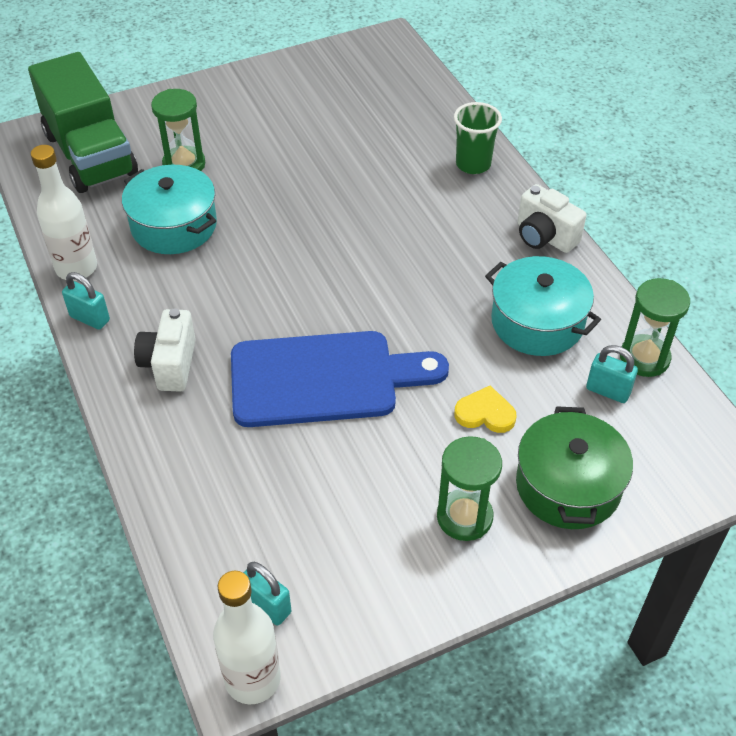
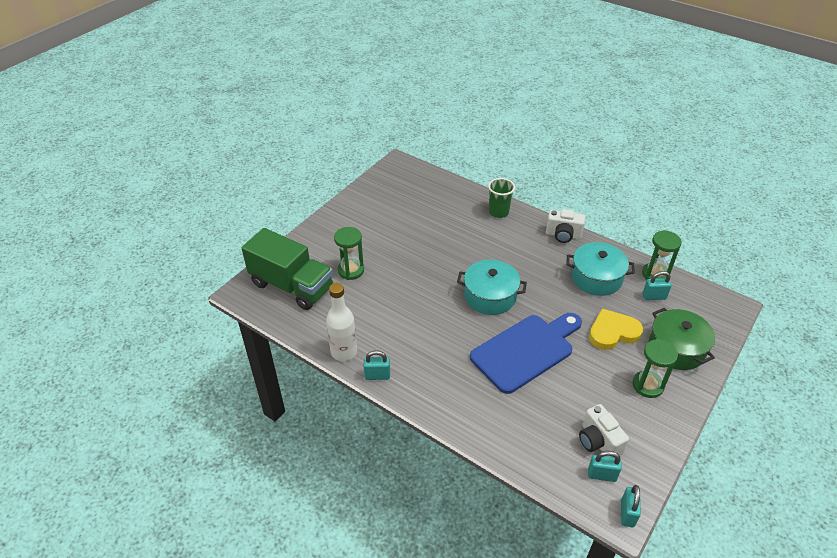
camera: 30 degrees left, 5 degrees down
turquoise pot [122,165,217,254] -> turquoise pot moved to [457,259,527,315]
white camera [134,308,196,392] -> white camera moved to [579,404,629,457]
white bottle [213,571,281,704] -> turquoise padlock [621,485,641,527]
yellow heart [454,386,517,433] -> yellow heart [589,309,643,350], size x1.61

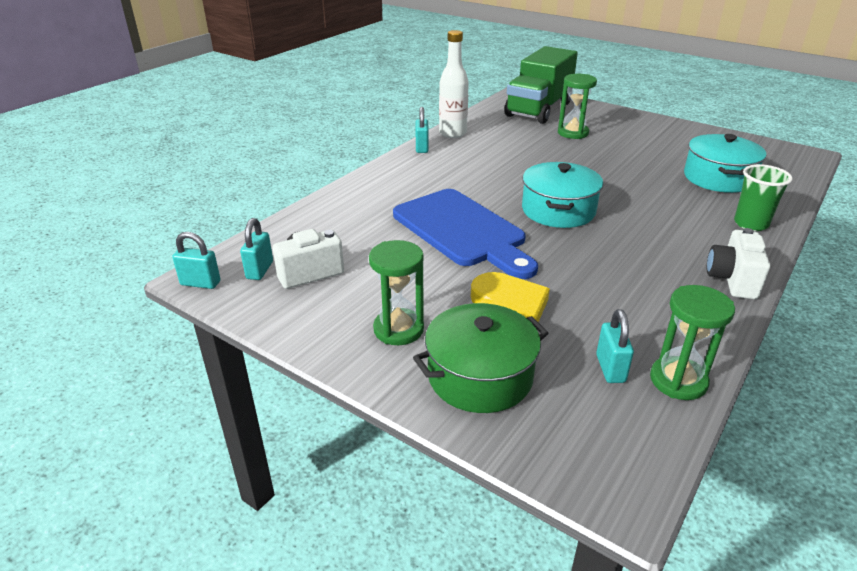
camera: 90 degrees right, 10 degrees down
turquoise pot [566,242,635,296] -> turquoise pot moved to [684,134,766,193]

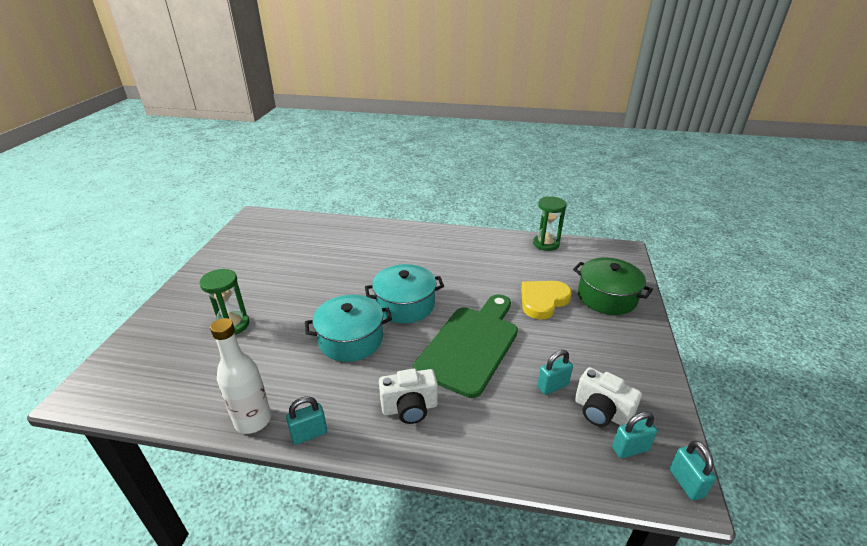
camera: 115 degrees left, 0 degrees up
green hourglass [369,240,424,345] -> none
blue cutting board [393,189,538,279] -> green cutting board [413,294,518,398]
green truck [504,46,578,124] -> none
turquoise padlock [596,309,634,383] -> turquoise padlock moved to [537,350,573,395]
turquoise pot [684,134,766,193] -> turquoise pot moved to [305,295,392,362]
white camera [707,228,770,299] -> white camera moved to [379,369,438,424]
green cup [734,164,793,231] -> none

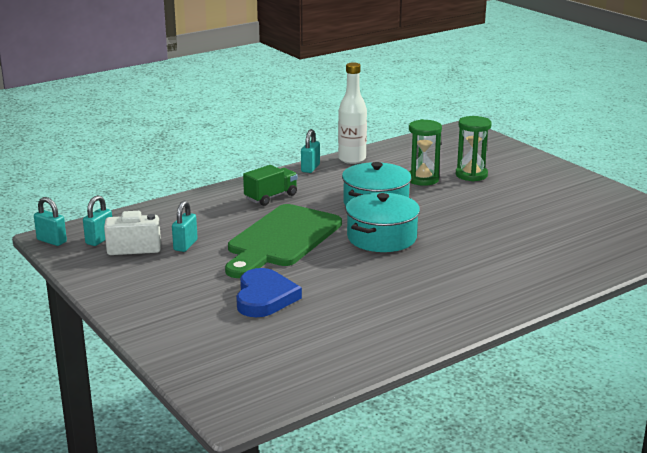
camera: 135 degrees right, 10 degrees down
white camera [379,369,438,424] -> green truck [243,165,298,206]
green cutting board [413,294,518,398] -> green cutting board turned 45 degrees clockwise [225,204,342,278]
yellow heart [521,281,572,320] -> blue heart [236,268,302,317]
green hourglass [533,196,567,251] -> green hourglass moved to [409,119,442,186]
green pot [573,258,653,315] -> none

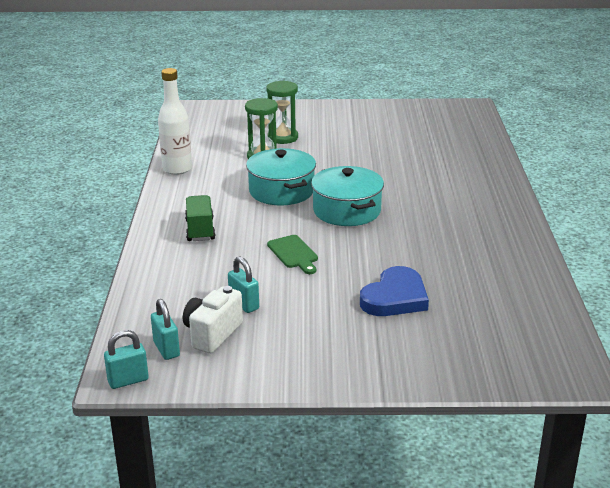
camera: 55 degrees left, 5 degrees up
green cutting board [225,204,342,278] -> green cutting board [267,235,318,274], size x0.44
blue heart [236,268,302,317] -> blue heart turned 90 degrees clockwise [360,266,429,316]
turquoise padlock [301,129,320,173] -> none

